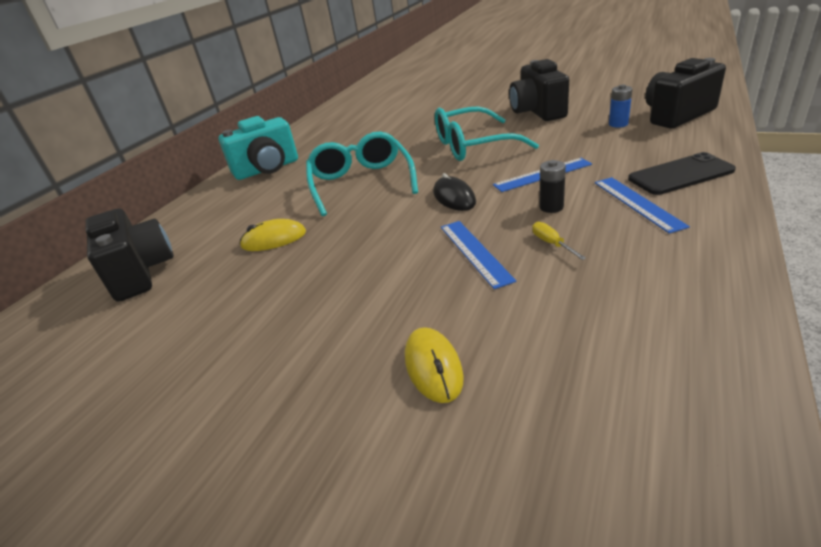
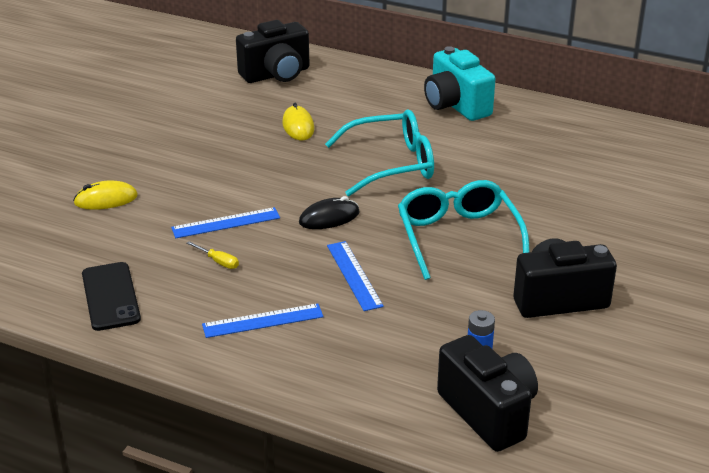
camera: 85 degrees right, 0 degrees up
yellow screwdriver [532,222,586,260] -> yellow screwdriver turned 60 degrees clockwise [186,241,239,269]
black battery [539,160,566,213] -> none
black phone [628,152,736,195] -> black phone moved to [82,262,141,331]

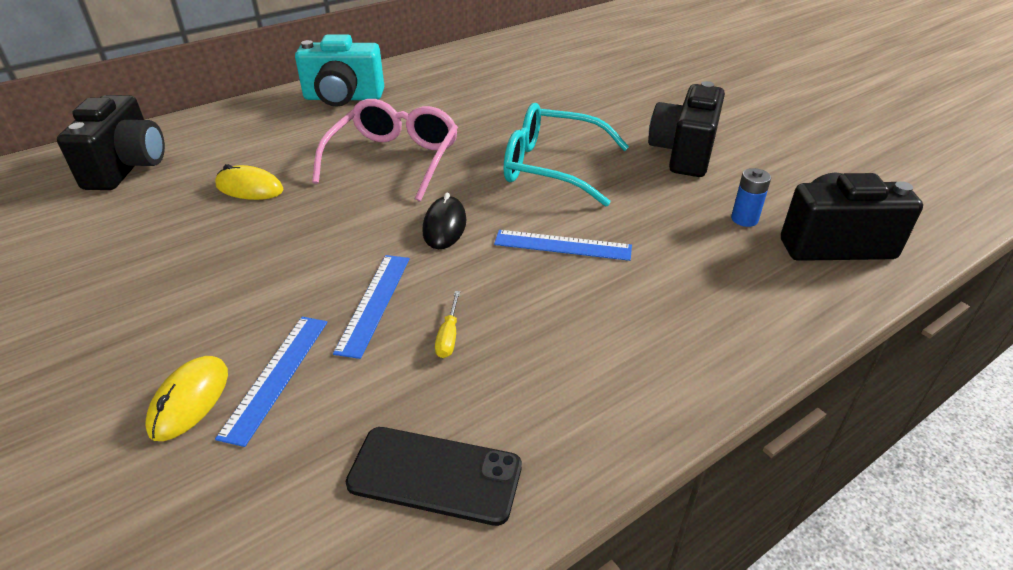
camera: 60 degrees left, 5 degrees up
yellow screwdriver [186,241,239,269] -> yellow screwdriver turned 120 degrees clockwise [435,291,460,358]
blue ruler [202,303,324,338] -> blue ruler moved to [215,317,328,447]
turquoise glasses [325,109,434,196] -> pink glasses [312,99,458,201]

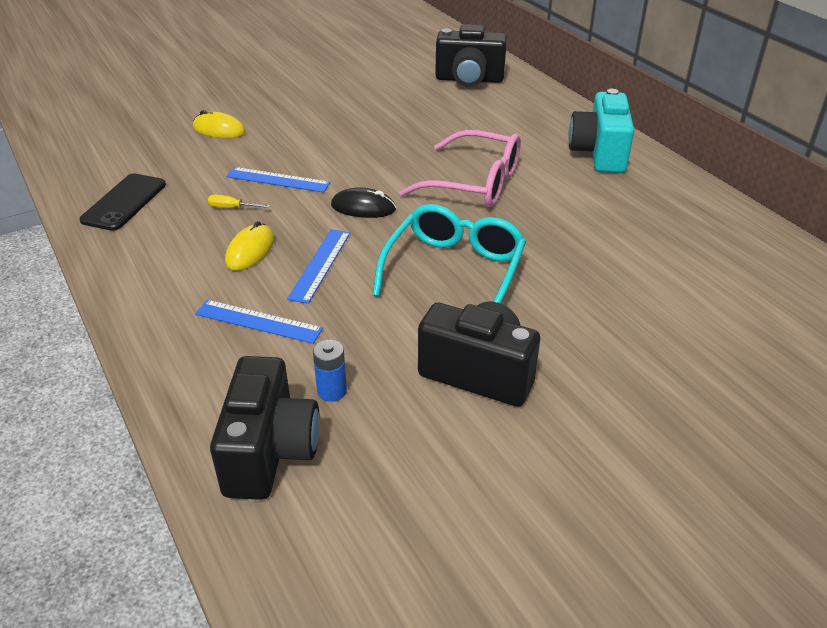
camera: 95 degrees right, 0 degrees up
yellow mouse [215,164,284,200] -> yellow mouse moved to [225,221,275,271]
blue ruler [215,317,328,447] -> blue ruler moved to [195,300,323,344]

